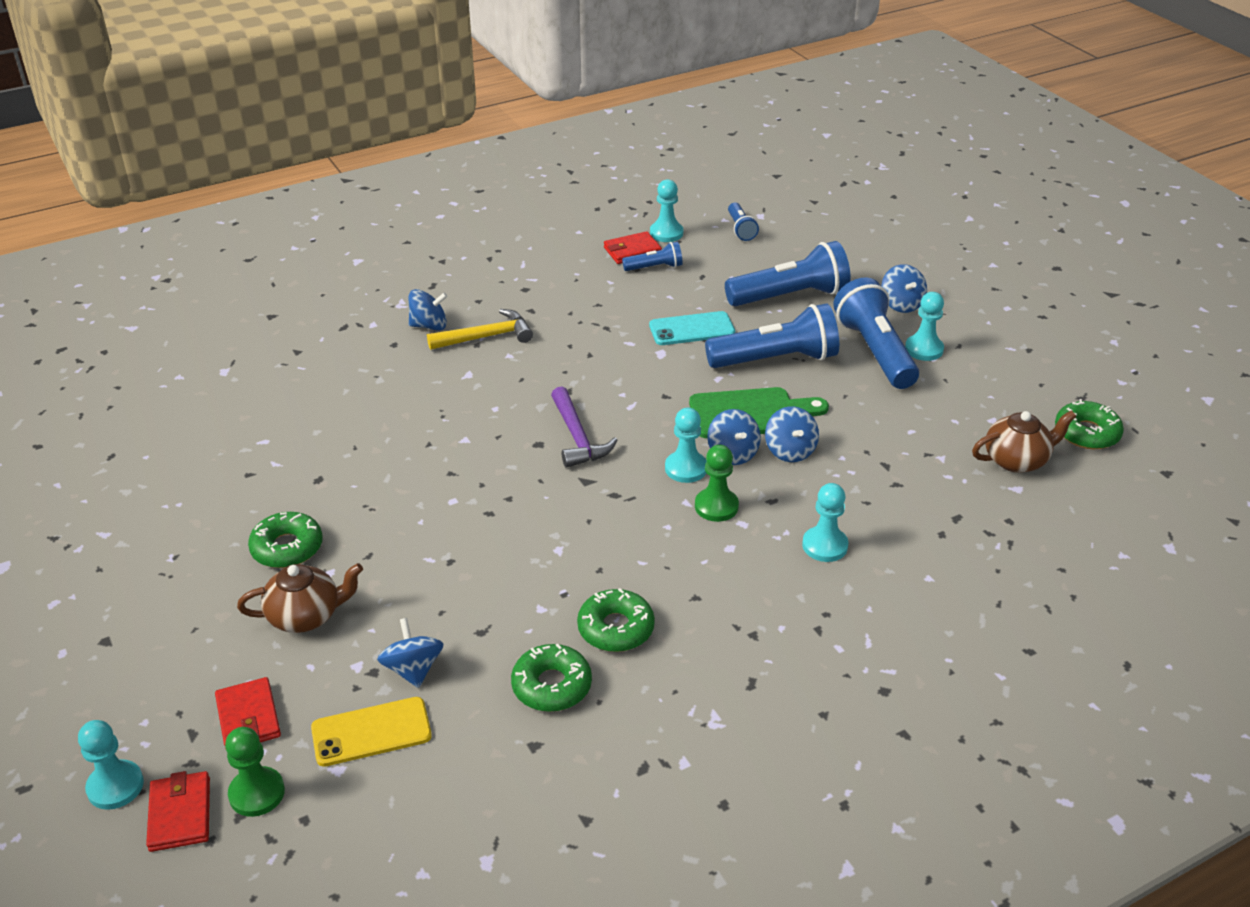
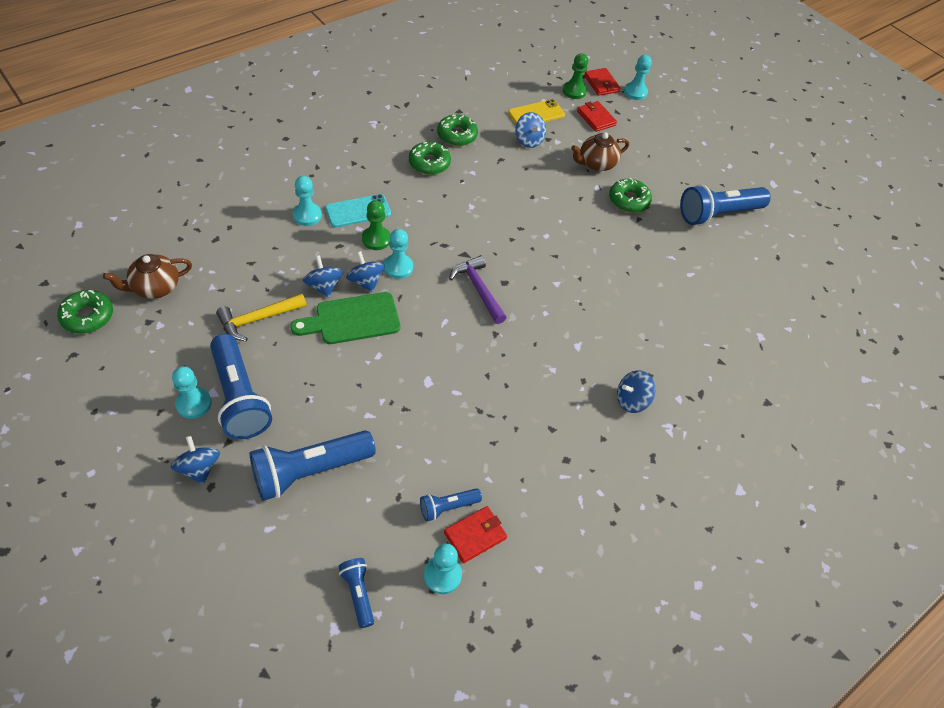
camera: 165 degrees right, 15 degrees up
yellow hammer [427,309,533,350] -> yellow hammer moved to [216,293,307,341]
turquoise phone [649,311,735,345] -> turquoise phone moved to [325,194,391,227]
blue flashlight [705,304,839,368] -> blue flashlight moved to [680,184,771,225]

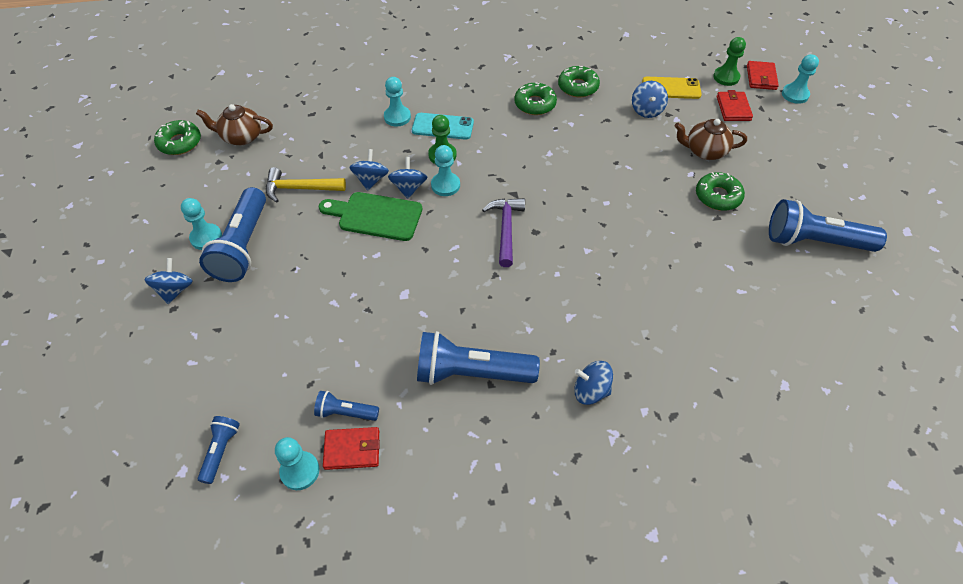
camera: 35 degrees right, 0 degrees up
blue flashlight [249,430,376,501] -> blue flashlight moved to [417,331,540,385]

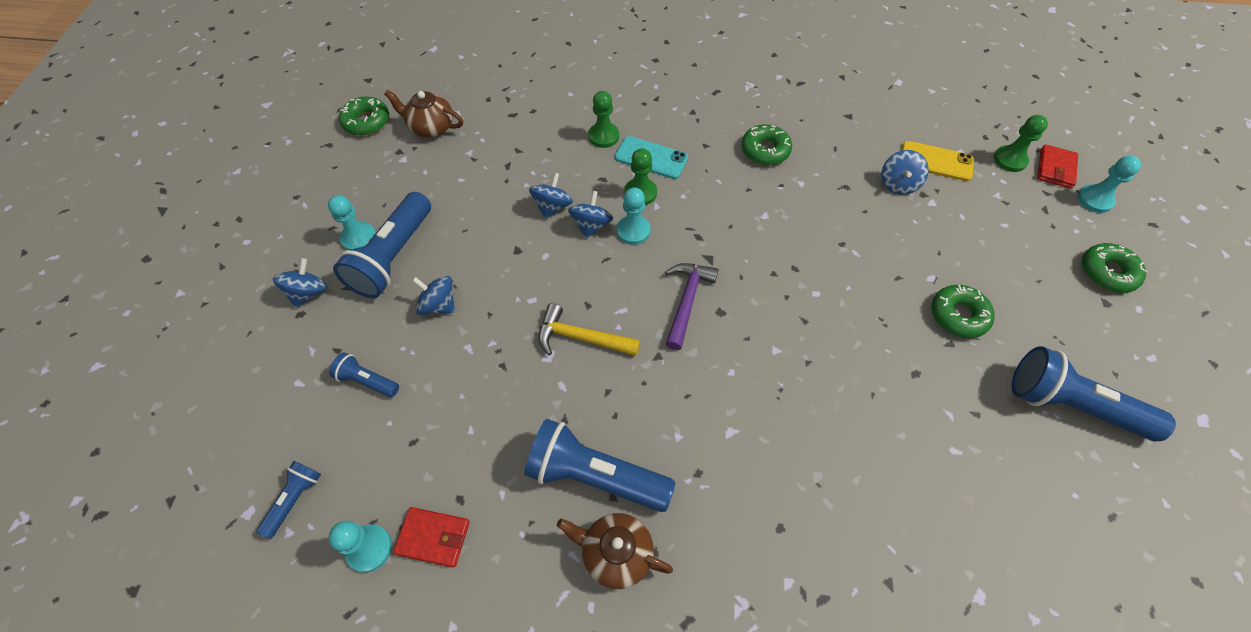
camera: 15 degrees right, 5 degrees up
yellow hammer [266,167,346,203] -> yellow hammer moved to [538,303,640,356]
blue flashlight [314,391,379,421] -> blue flashlight moved to [329,352,399,397]
green cutting board [319,192,422,241] -> none
turquoise pawn [384,77,411,127] -> green pawn [588,91,619,148]
green donut [558,66,600,97] -> green donut moved to [1082,243,1147,293]
blue spinning top [574,361,613,405] -> blue spinning top moved to [412,276,455,315]
brown teapot [675,119,747,160] -> brown teapot moved to [557,513,673,589]
red wallet [717,90,753,121] -> none

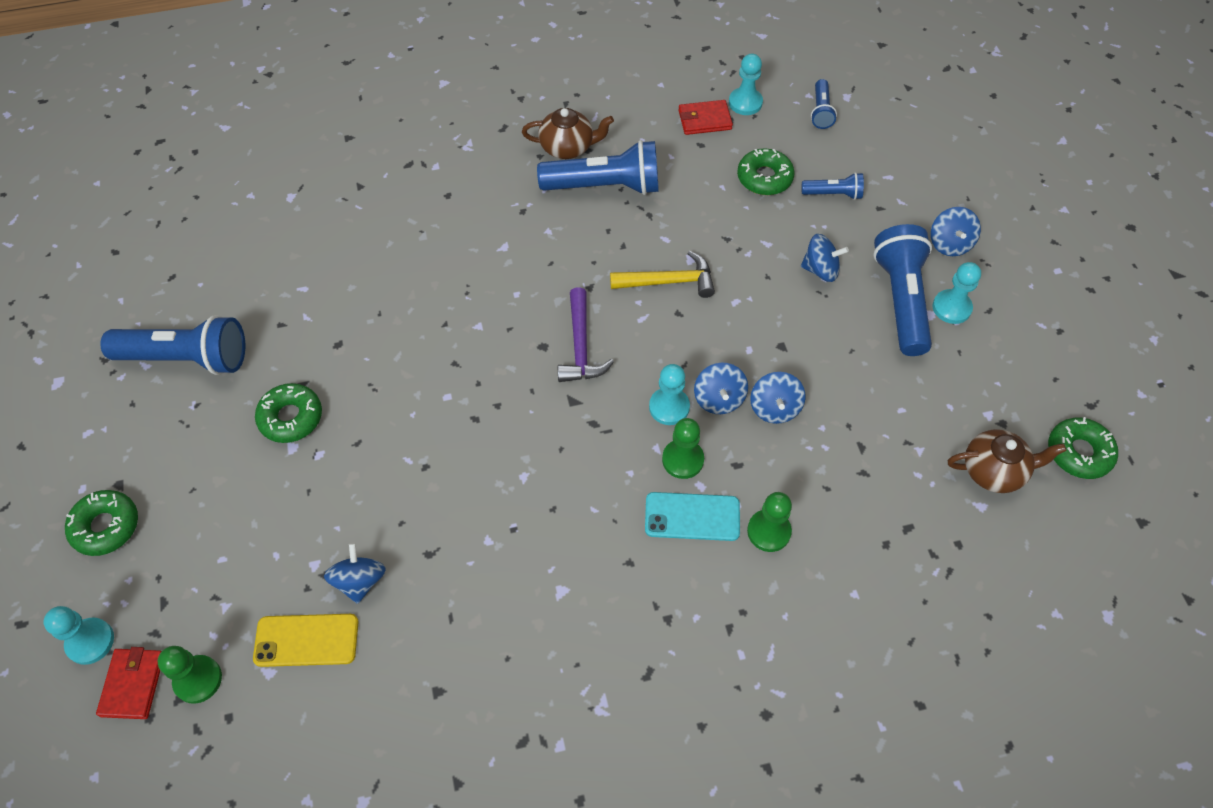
camera: 160 degrees right, 0 degrees up
green donut [741,124,792,165] -> green donut moved to [737,148,795,195]

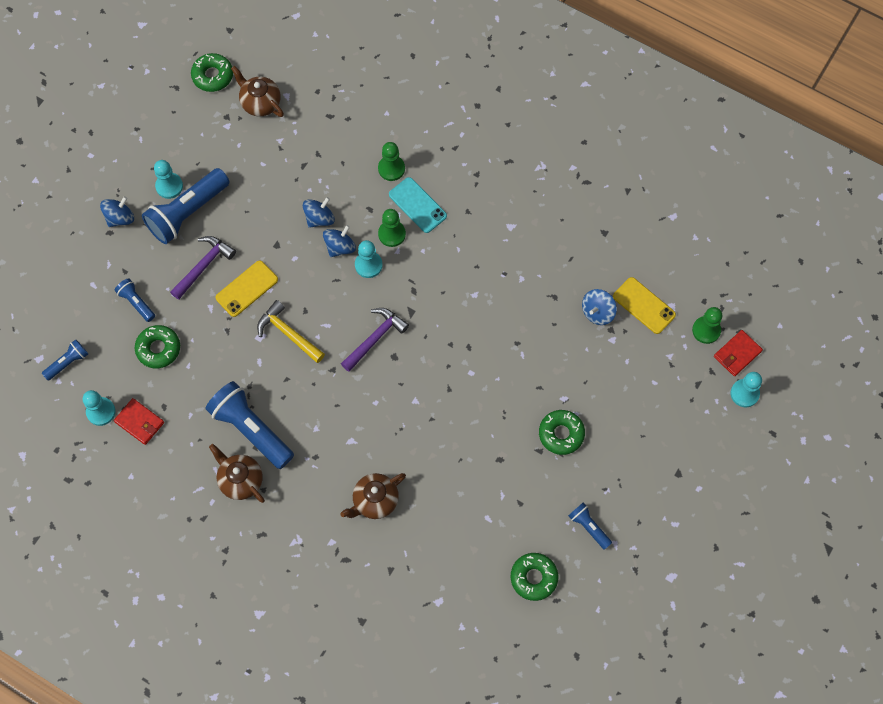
camera: 135 degrees left, 10 degrees up
green donut [65,490,138,556] -> green donut moved to [511,553,558,601]
blue flashlight [100,315,245,375] -> blue flashlight [568,502,612,550], size x0.50
blue spinning top [801,234,849,282] -> purple hammer [170,236,236,300]
none -> yellow phone [216,261,278,317]
none -> brown teapot [340,473,406,519]

